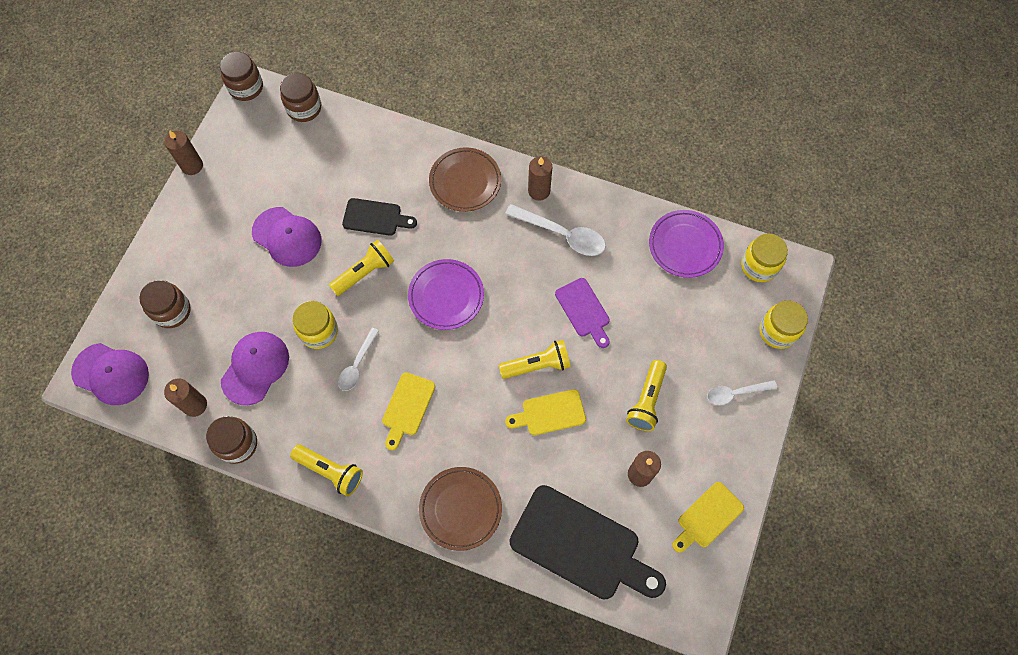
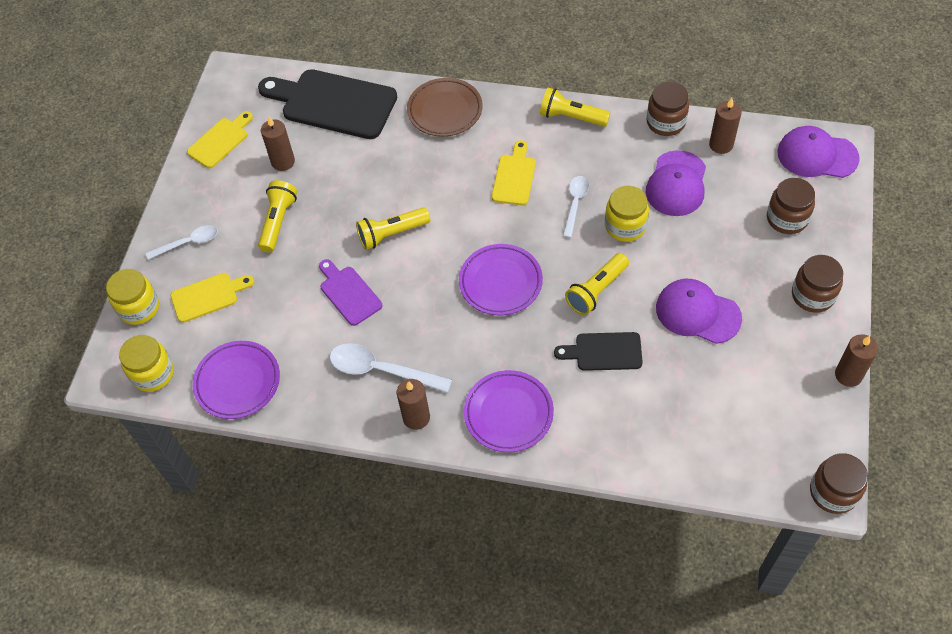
camera: 175 degrees right, 10 degrees down
brown jar [280,73,321,122] -> brown jar moved to [792,255,843,313]
brown plate [429,147,501,212] -> purple plate [464,370,554,452]
yellow cutting board [505,389,586,435] -> yellow cutting board moved to [170,273,254,323]

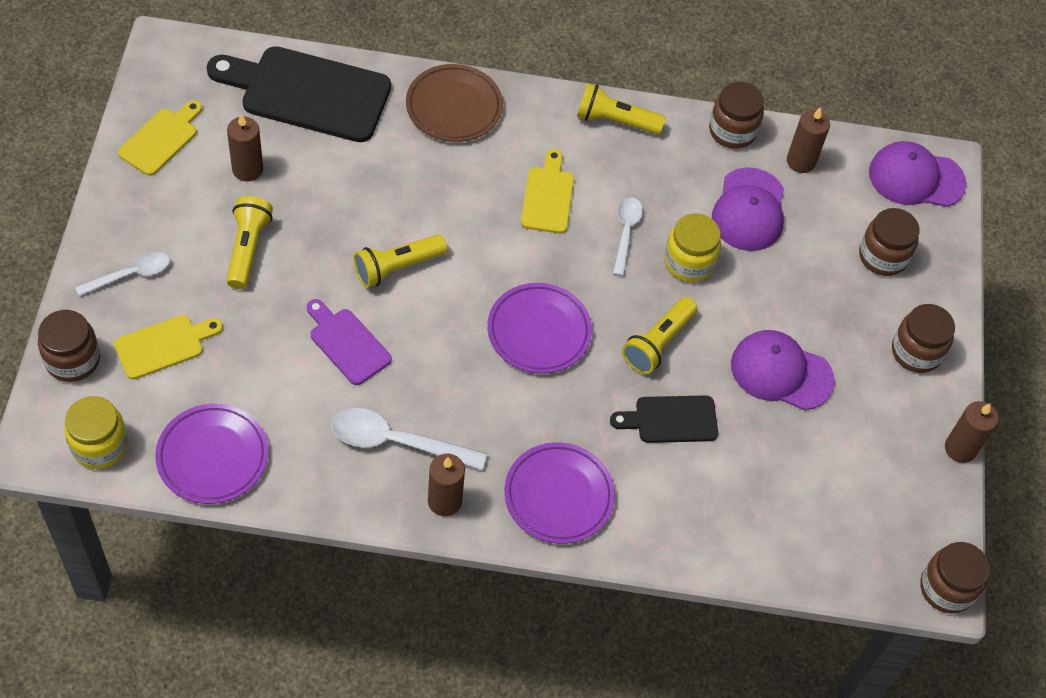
camera: 15 degrees left, 0 degrees up
yellow jar [106,269,159,325] -> brown jar [38,310,100,382]

